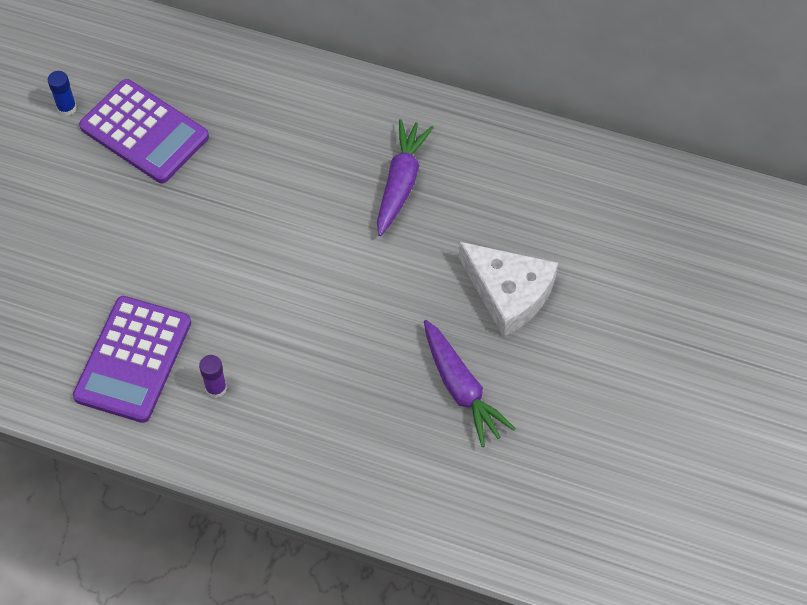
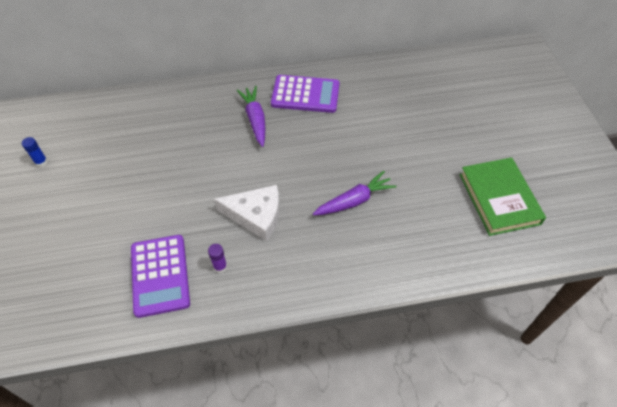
camera: 30 degrees left, 5 degrees down
purple calculator [79,79,209,183] -> purple calculator moved to [271,75,340,113]
purple carrot [424,320,516,447] -> purple carrot turned 60 degrees counterclockwise [313,171,397,215]
white cheese [459,242,558,337] -> white cheese moved to [214,185,279,241]
none -> green book [459,157,546,236]

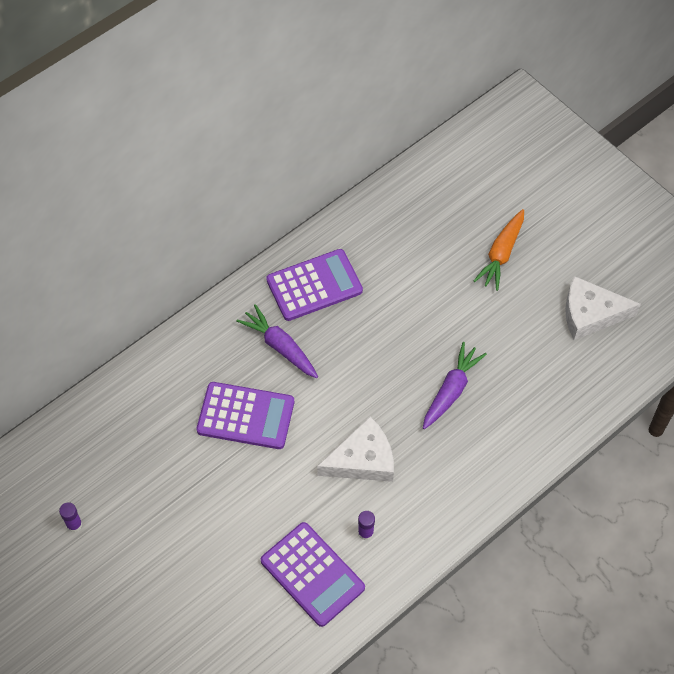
camera: 30 degrees left, 5 degrees up
blue glue stick [22,137,48,167] -> purple glue stick [59,503,82,532]
green book [459,157,546,236] -> white cheese [565,276,641,340]
none -> purple calculator [197,382,294,449]
none -> orange carrot [474,209,524,291]

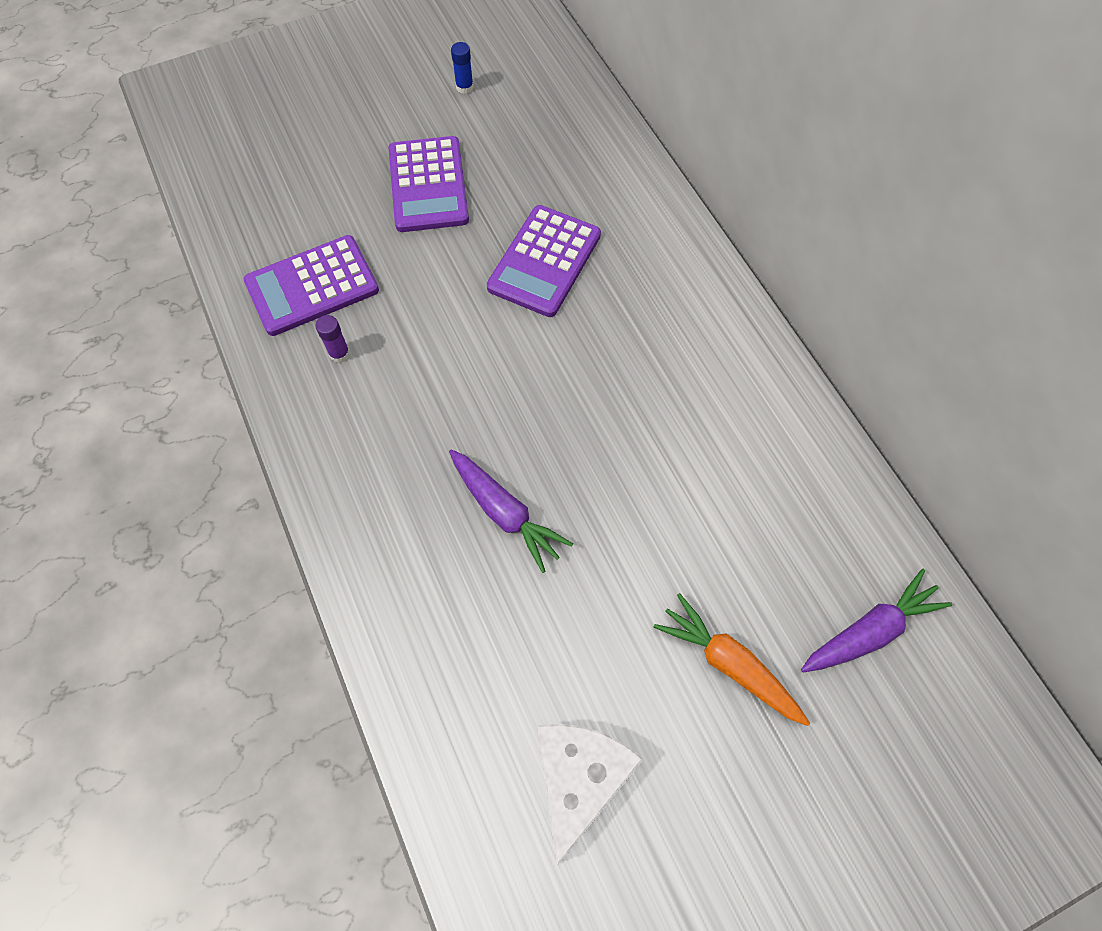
camera: 105 degrees right, 5 degrees up
purple glue stick [59,503,82,532] -> blue glue stick [451,42,474,94]
purple carrot [236,304,318,378] -> purple carrot moved to [801,569,952,673]
purple calculator [266,249,363,321] -> purple calculator moved to [388,136,469,232]
white cheese [317,417,394,482] -> none

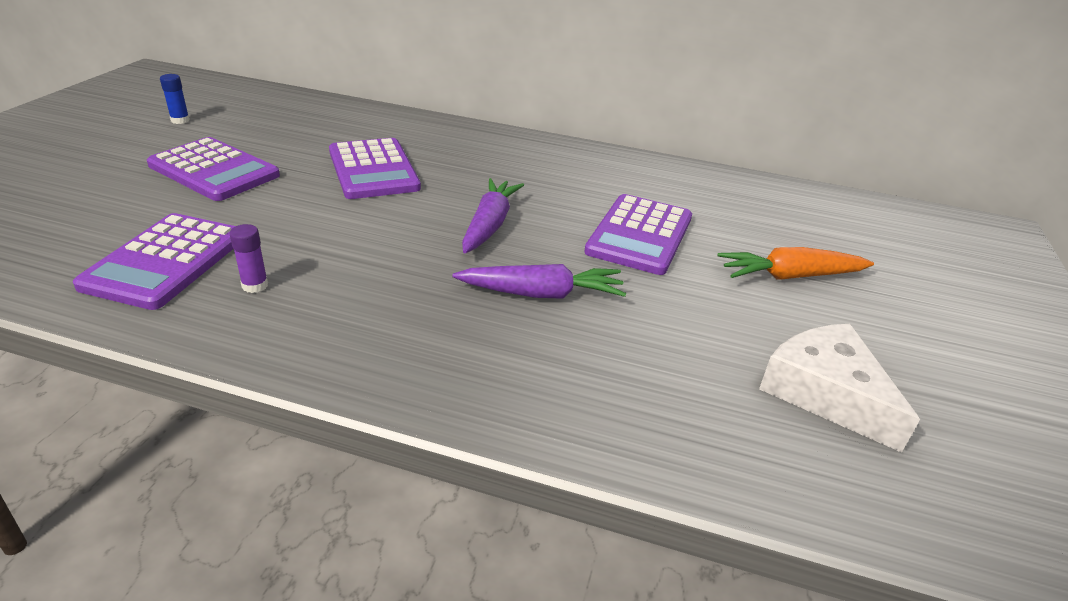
camera: 50 degrees left, 30 degrees down
purple carrot [801,569,952,673] -> purple carrot moved to [462,178,524,253]
none -> purple calculator [584,194,692,275]

